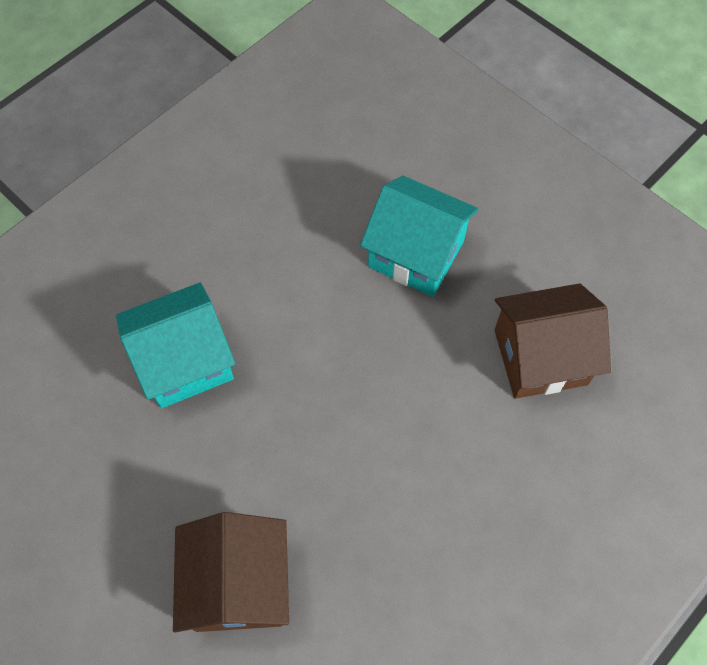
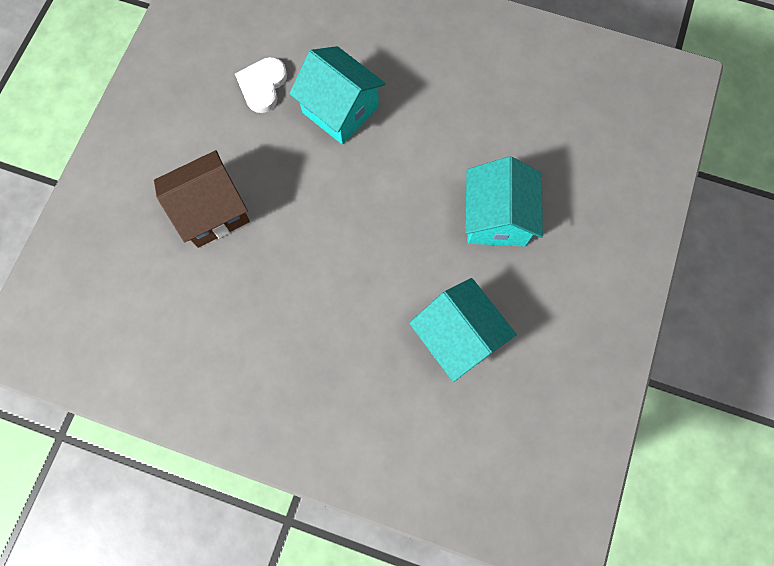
camera: 65 degrees right, 10 degrees up
brown house [494,283,611,399] -> turquoise house [409,278,517,382]
none -> white heart [235,57,287,113]

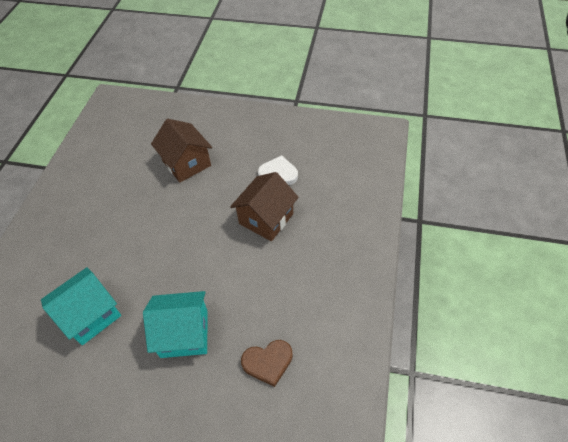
camera: 85 degrees right, 20 degrees down
turquoise house [289,46,386,144] -> brown house [230,172,299,241]
none -> brown heart [241,340,293,387]

